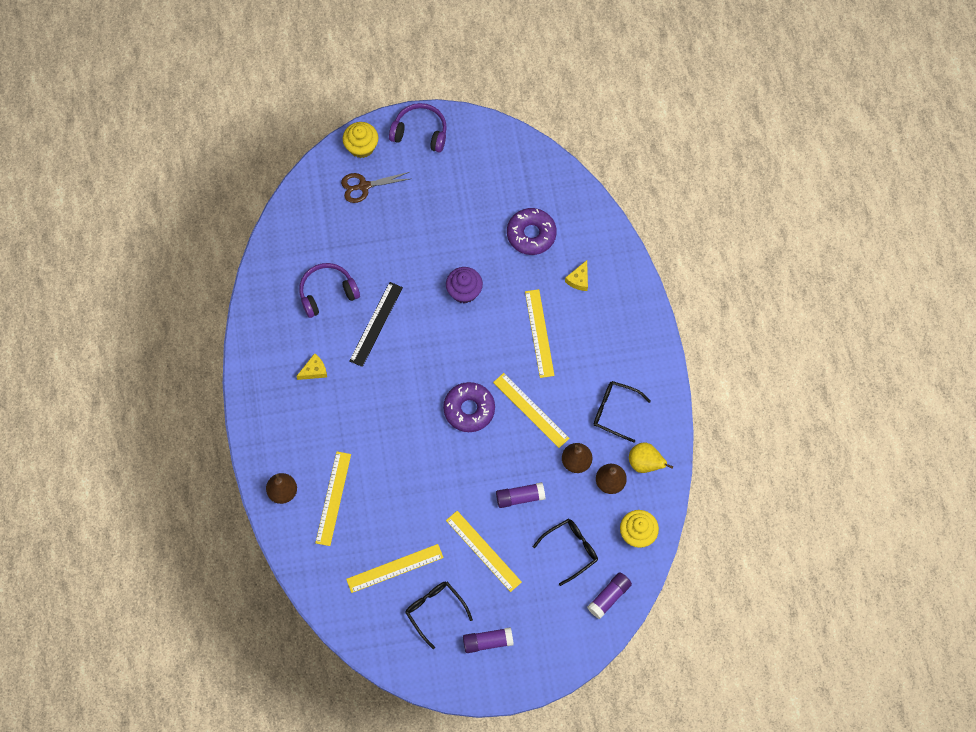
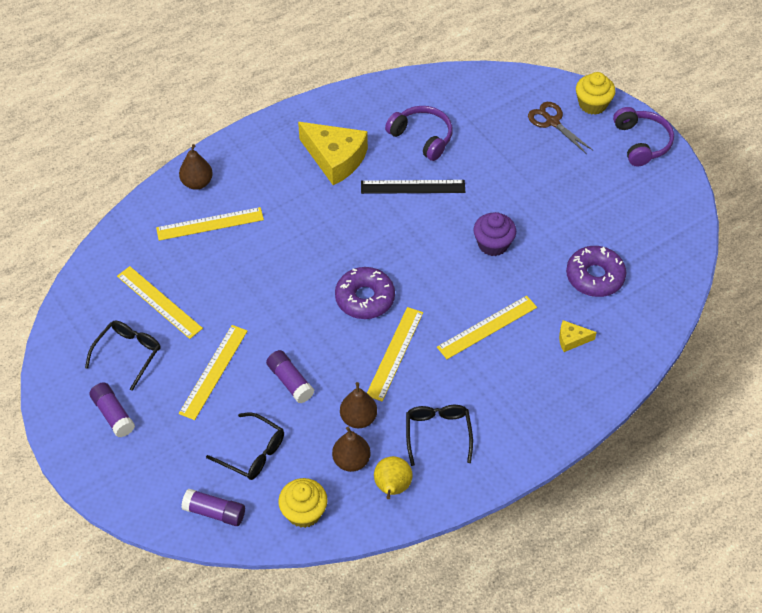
camera: 65 degrees right, 15 degrees down
yellow cheese [296,353,327,380] -> yellow cheese [298,122,368,185], size x2.17

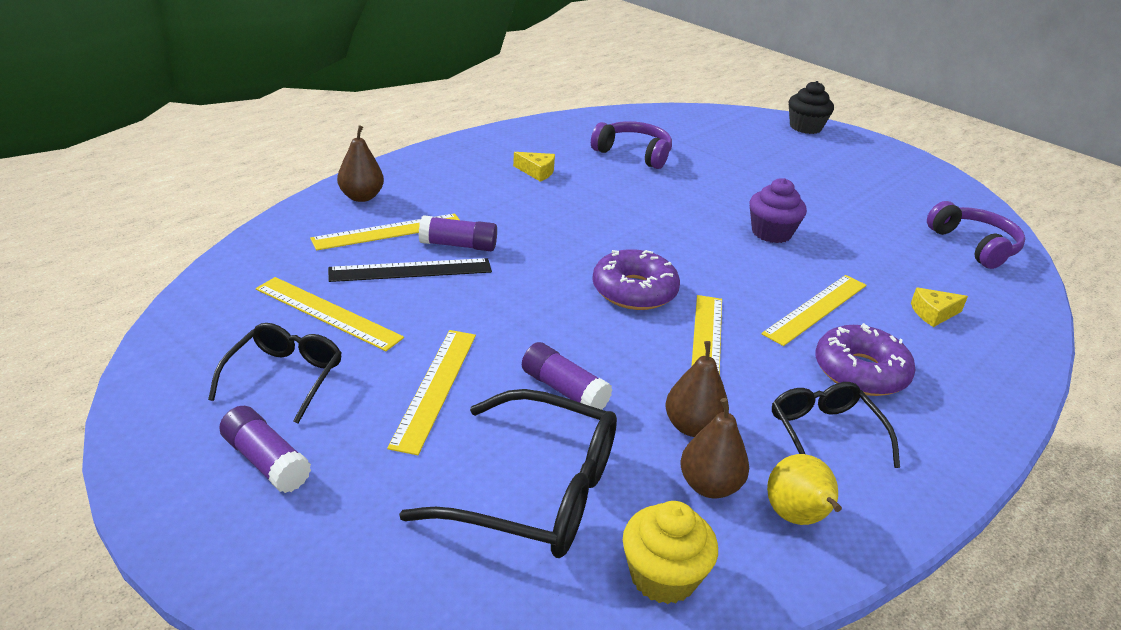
camera: 15 degrees left, 20 degrees down
purple glue stick [181,488,245,526] -> purple glue stick moved to [419,215,497,251]
black glasses [206,412,284,480] -> black glasses [399,389,617,558], size x1.61
yellow cheese [298,122,368,185] -> yellow cheese [513,152,555,181], size x0.46
black ruler [361,180,465,194] -> black ruler moved to [328,258,492,282]
brown scissors [528,102,593,154] -> none
purple donut [566,246,626,297] -> purple donut moved to [816,323,916,396]
yellow cupcake [576,72,615,115] -> black cupcake [789,81,834,134]
purple headphones [613,107,674,166] -> purple headphones moved to [927,201,1025,269]

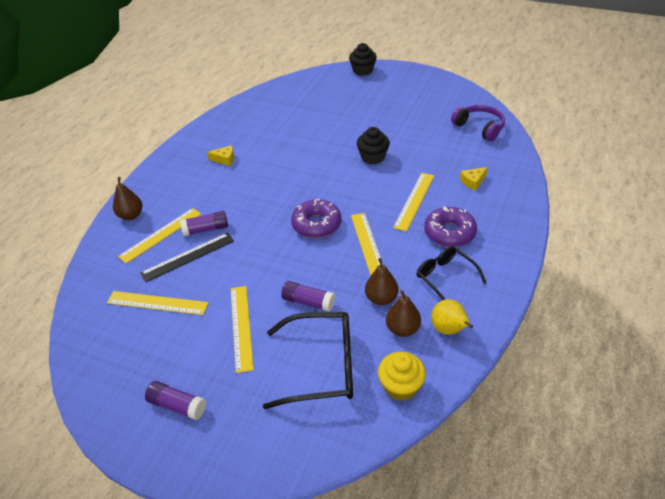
camera: 15 degrees left, 10 degrees up
black glasses [208,323,342,423] -> none
purple headphones [591,121,672,169] -> none
purple cupcake [750,178,807,243] -> black cupcake [357,127,390,164]

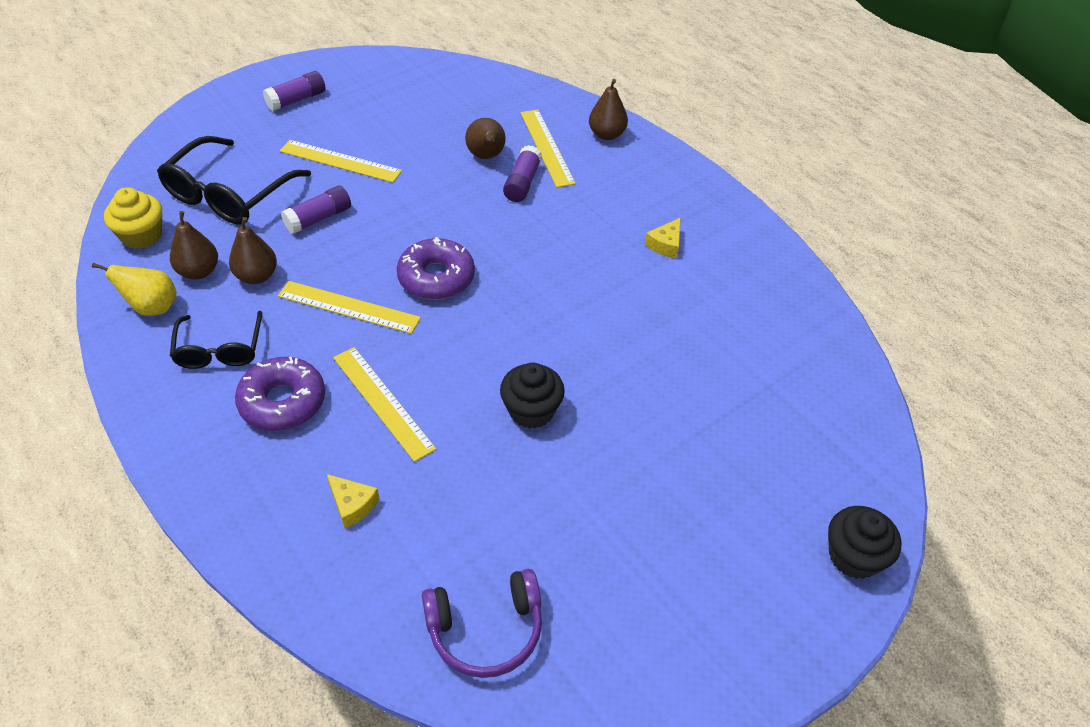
camera: 115 degrees right, 5 degrees up
yellow ruler [107,291,209,315] -> none
black ruler [140,233,234,282] -> brown pear [465,118,506,159]
black glasses [417,246,486,300] -> black glasses turned 90 degrees clockwise [170,311,262,369]
yellow cheese [460,167,488,191] -> yellow cheese turned 135 degrees clockwise [327,474,380,528]

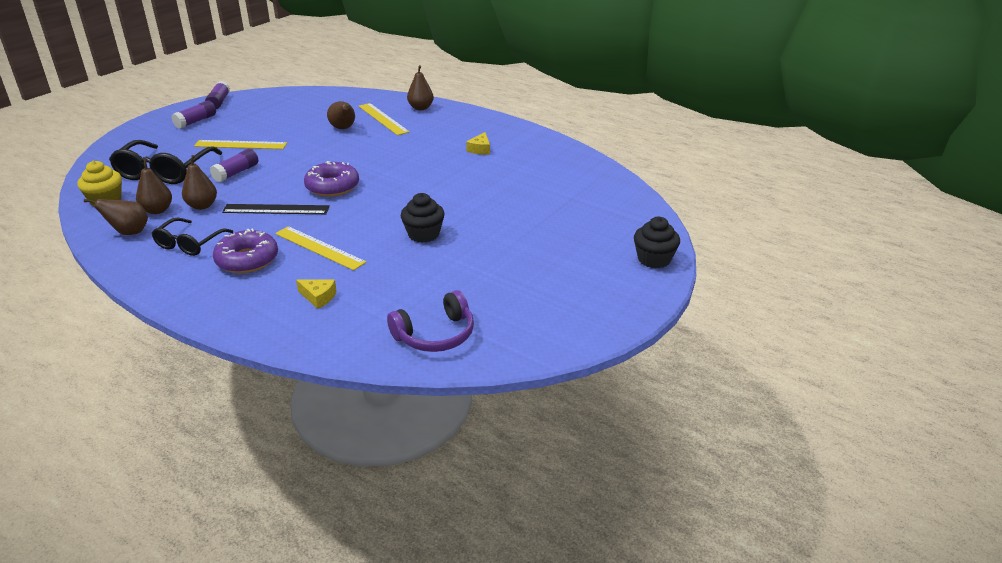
camera: 15 degrees left, 15 degrees down
yellow pear [92,263,177,316] -> brown pear [84,199,148,235]
black glasses [170,311,262,369] -> black glasses turned 45 degrees clockwise [151,218,233,256]
yellow ruler [278,281,421,334] -> black ruler [222,204,330,214]
purple glue stick [503,145,542,202] -> purple glue stick moved to [205,81,230,109]

